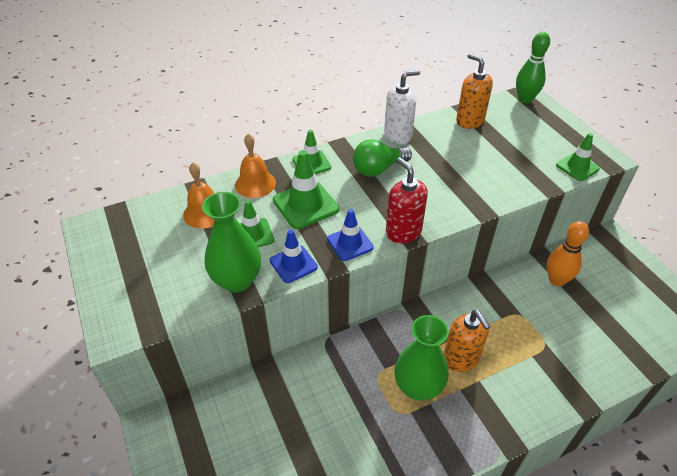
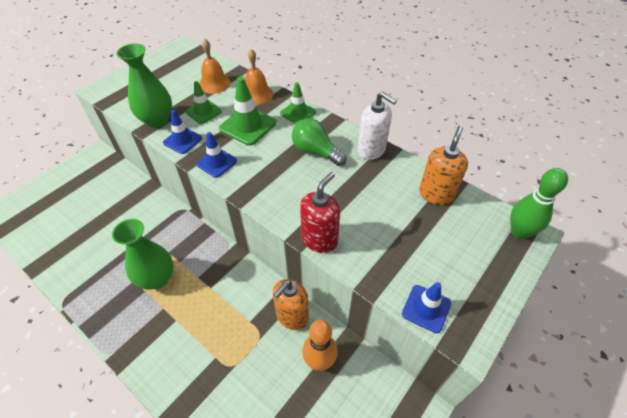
camera: 65 degrees right, 5 degrees up
red soap dispenser [386,157,428,243] -> red soap dispenser moved to [300,172,340,253]
orange soap dispenser [444,310,491,372] -> orange soap dispenser moved to [273,279,309,330]
green traffic cone [556,133,600,181] -> blue traffic cone [402,282,451,333]

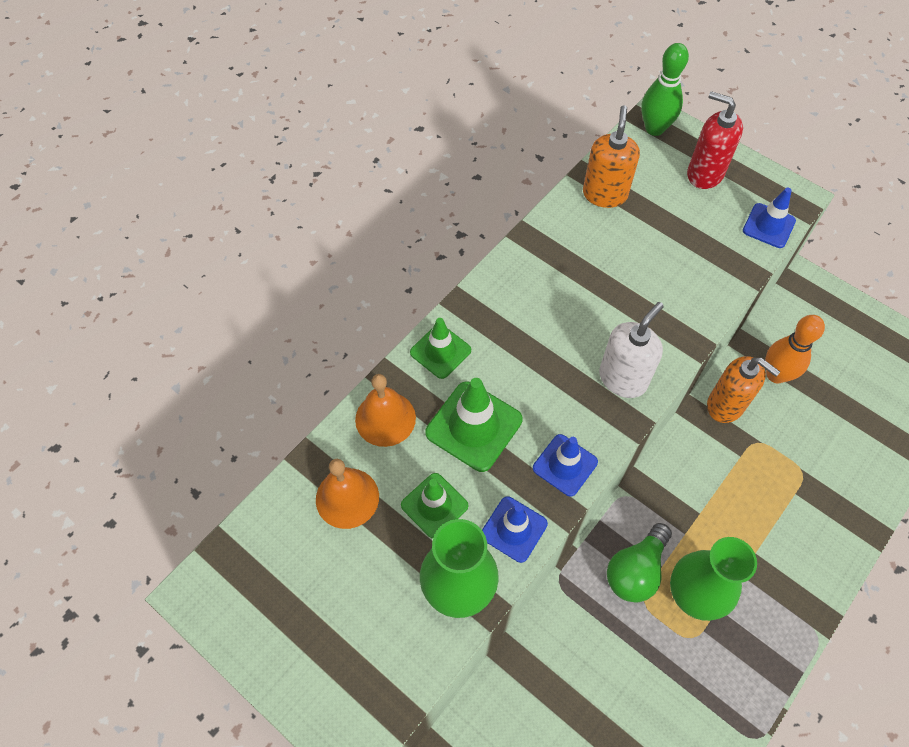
camera: 90 degrees left, 10 degrees up
green light bulb [292,118,346,166] -> green light bulb moved to [607,523,672,603]
red soap dispenser [300,172,340,253] -> red soap dispenser moved to [687,91,743,189]
white soap dispenser [358,92,397,160] -> white soap dispenser moved to [599,302,664,398]
orange soap dispenser [419,126,468,205] -> orange soap dispenser turned 75 degrees clockwise [583,105,640,208]

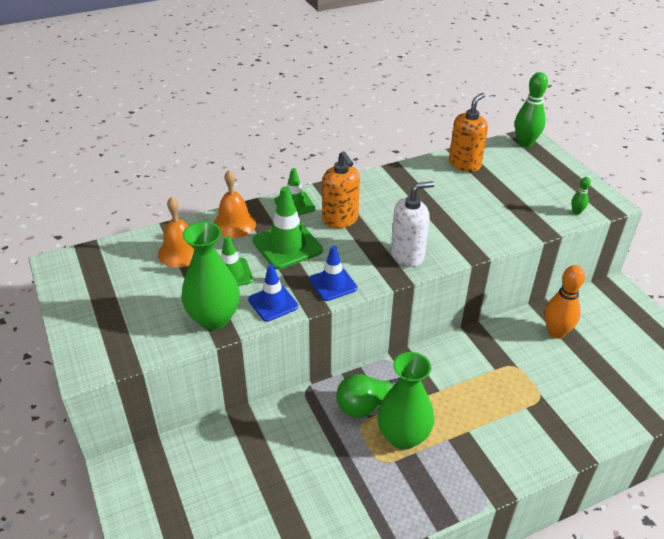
camera: 25 degrees right, 20 degrees down
red soap dispenser [687,91,743,189] -> none
orange soap dispenser [707,356,780,423] -> orange soap dispenser moved to [322,151,360,228]
blue traffic cone [743,187,796,248] -> green bowling pin [571,177,591,215]

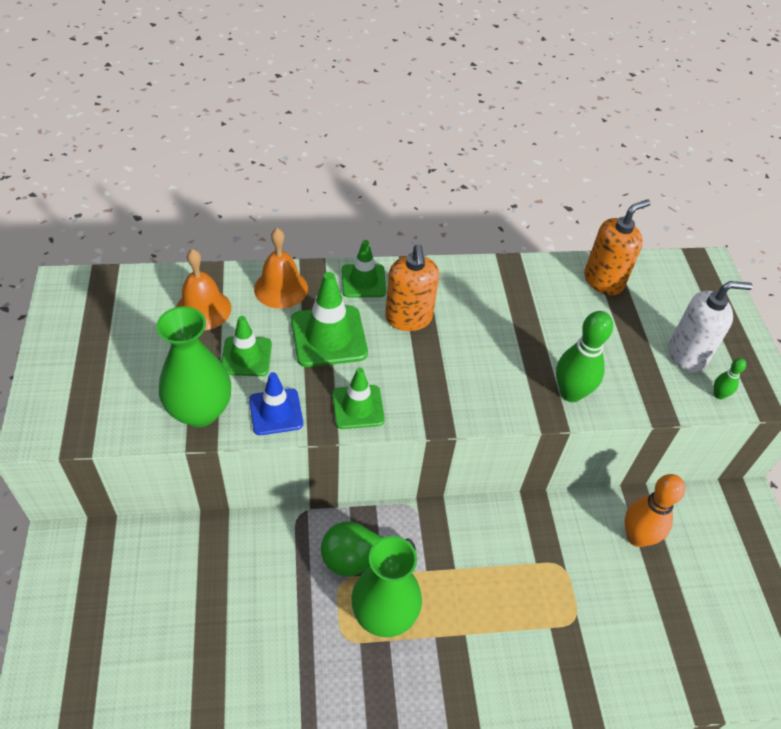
camera: 15 degrees right, 10 degrees up
blue traffic cone [309,246,357,301] -> green traffic cone [332,368,385,429]
white soap dispenser [391,181,434,267] -> white soap dispenser moved to [669,281,753,372]
green bowling pin [515,72,548,147] -> green bowling pin moved to [556,311,613,402]

